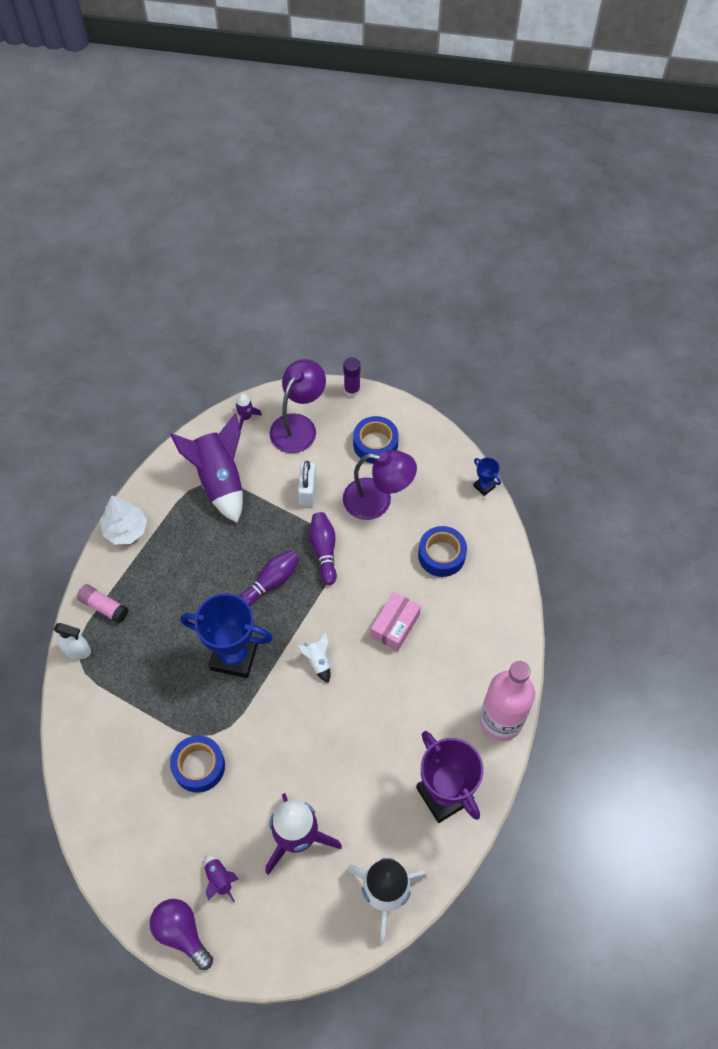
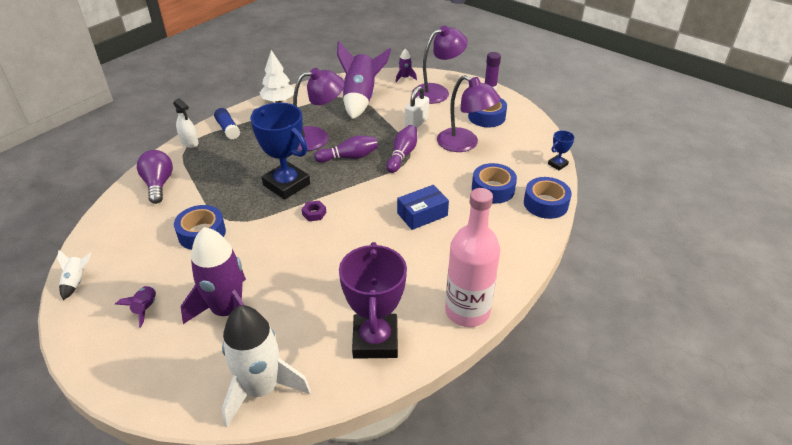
camera: 30 degrees right, 20 degrees down
pink glue stick [77,584,128,623] -> blue glue stick [214,108,240,140]
purple light bulb [150,899,213,970] -> purple light bulb moved to [137,150,173,204]
white rocket [297,633,330,683] -> white rocket moved to [57,250,91,300]
pink box [371,592,421,651] -> blue box [397,185,449,230]
blue trophy [473,457,501,496] -> blue trophy turned 60 degrees clockwise [548,130,575,170]
none -> purple lamp [293,68,344,151]
none -> purple nut [302,201,327,221]
none -> blue tape [524,177,572,219]

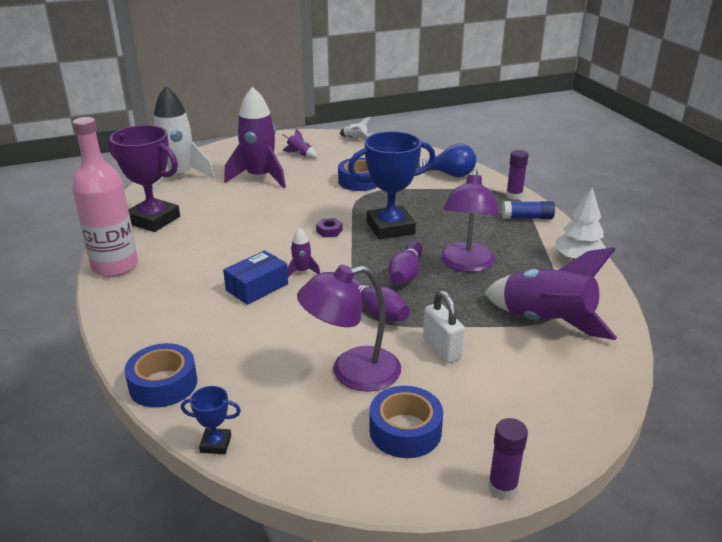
camera: 120 degrees right, 10 degrees down
purple light bulb [137,150,173,204] -> blue light bulb [418,143,476,177]
white spray bottle [173,98,199,148] -> purple glue stick [506,150,528,200]
purple rocket [396,49,417,82] -> purple rocket moved to [287,228,320,278]
blue box [397,185,449,230] -> blue box turned 45 degrees clockwise [223,250,288,305]
purple lamp [412,25,468,104] -> none
blue tape [472,163,517,204] -> none
blue trophy [548,130,575,170] -> blue trophy turned 75 degrees counterclockwise [181,386,241,454]

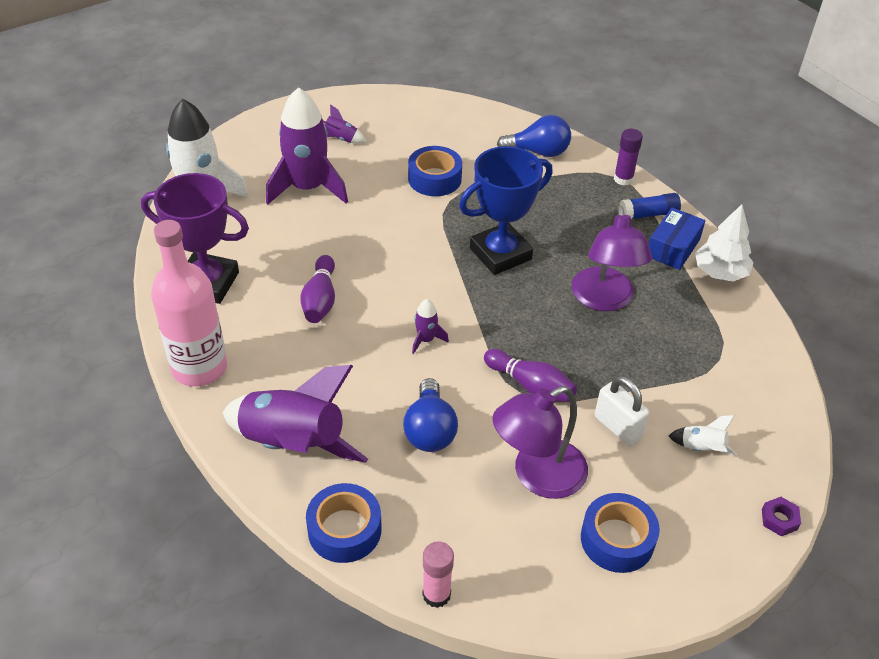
camera: 15 degrees left, 15 degrees up
blue trophy [181,386,241,454] -> pink glue stick [422,541,454,608]
blue box [223,250,288,305] -> blue box moved to [649,207,706,270]
purple nut [316,218,342,237] -> purple nut moved to [762,497,801,536]
white rocket [340,117,371,141] -> white rocket moved to [668,415,737,455]
purple bowling pin [388,241,423,285] -> purple bowling pin moved to [300,255,335,323]
purple rocket [485,247,617,340] -> purple rocket moved to [222,365,368,463]
purple glue stick [488,418,528,499] -> none
none -> blue light bulb [403,378,458,452]

